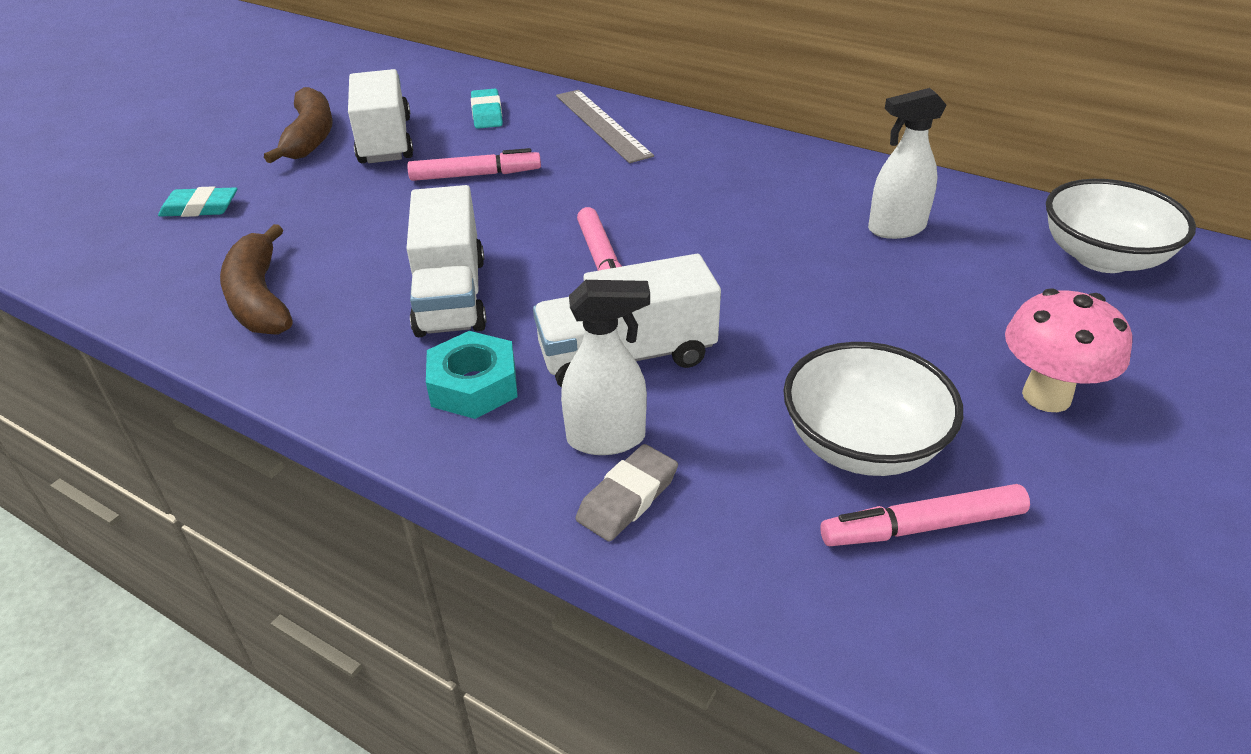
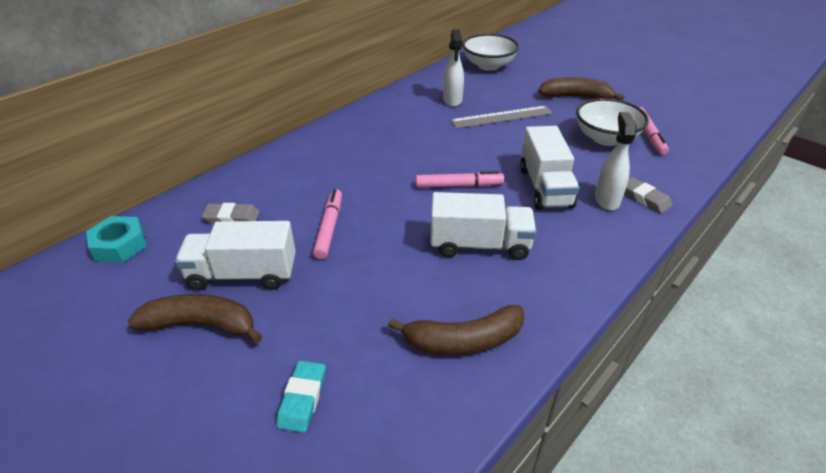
camera: 80 degrees left, 0 degrees up
turquoise nut [426,331,518,419] -> turquoise nut moved to [86,216,147,262]
turquoise eraser [471,89,503,129] -> grey eraser [202,203,260,224]
grey ruler [556,90,654,163] -> grey ruler moved to [450,106,553,128]
pink mushroom [1005,288,1132,412] -> brown banana [538,77,624,101]

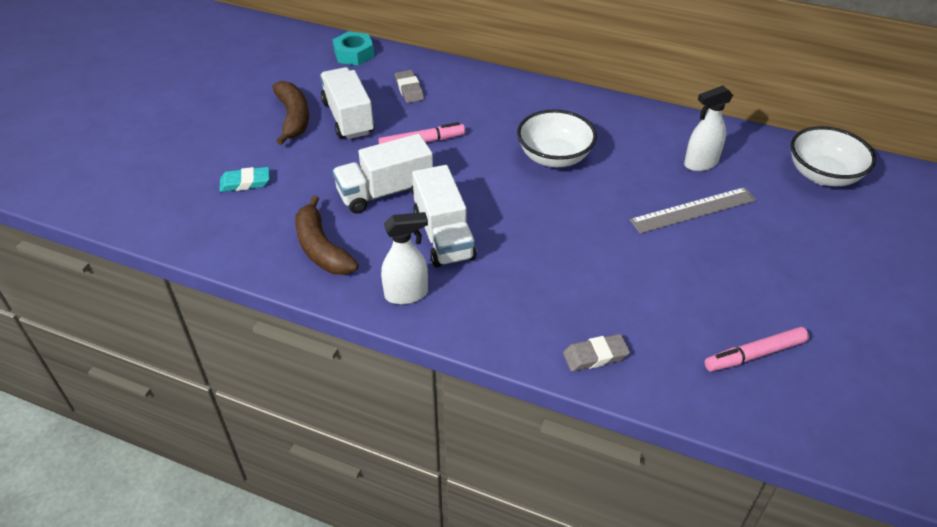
camera: 70 degrees right, 5 degrees up
pink marker [416,171,504,188] -> none
grey ruler [450,106,553,128] -> grey ruler turned 75 degrees counterclockwise [630,187,756,234]
white truck [520,126,579,210] -> white truck moved to [332,134,433,214]
brown banana [538,77,624,101] -> none
white bowl [576,98,649,146] -> white bowl moved to [517,109,597,167]
white spray bottle [595,112,637,210] -> white spray bottle moved to [381,212,428,305]
grey eraser [624,177,672,214] -> grey eraser turned 45 degrees clockwise [563,334,630,372]

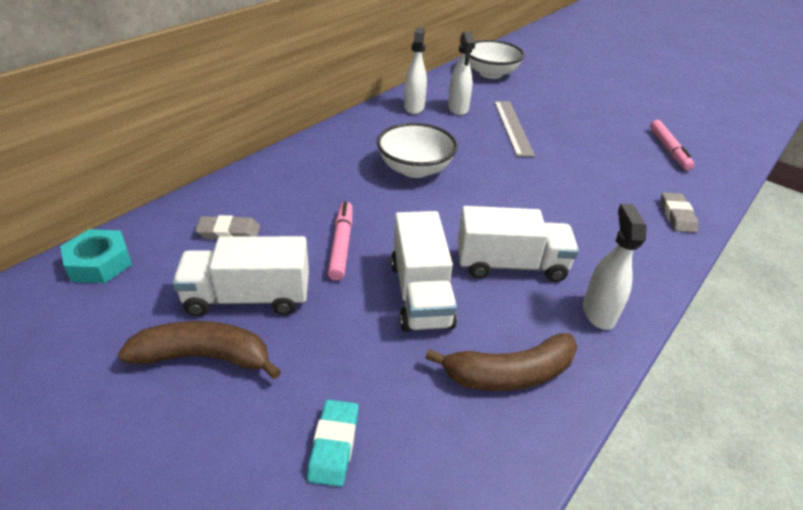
camera: 75 degrees left, 5 degrees down
none -> white spray bottle [404,27,427,114]

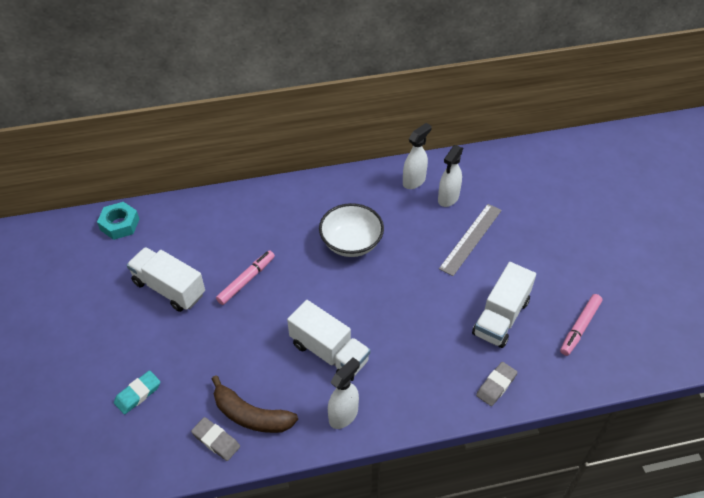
camera: 40 degrees right, 10 degrees up
brown banana [118,321,281,379] -> none
grey eraser [195,215,260,239] -> grey eraser moved to [191,417,240,461]
white truck [391,211,457,332] -> white truck moved to [472,262,536,348]
white bowl [469,40,525,79] -> none

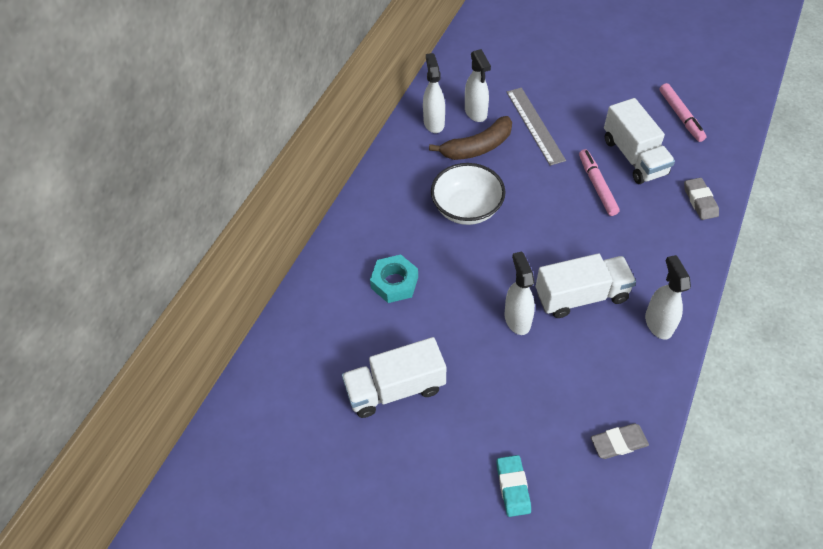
camera: 50 degrees left, 5 degrees up
turquoise nut [97,202,139,240] -> turquoise nut moved to [370,255,418,303]
brown banana [212,375,298,433] -> brown banana moved to [429,116,512,160]
pink marker [216,250,275,305] -> pink marker moved to [579,149,620,216]
none -> white spray bottle [504,251,535,335]

